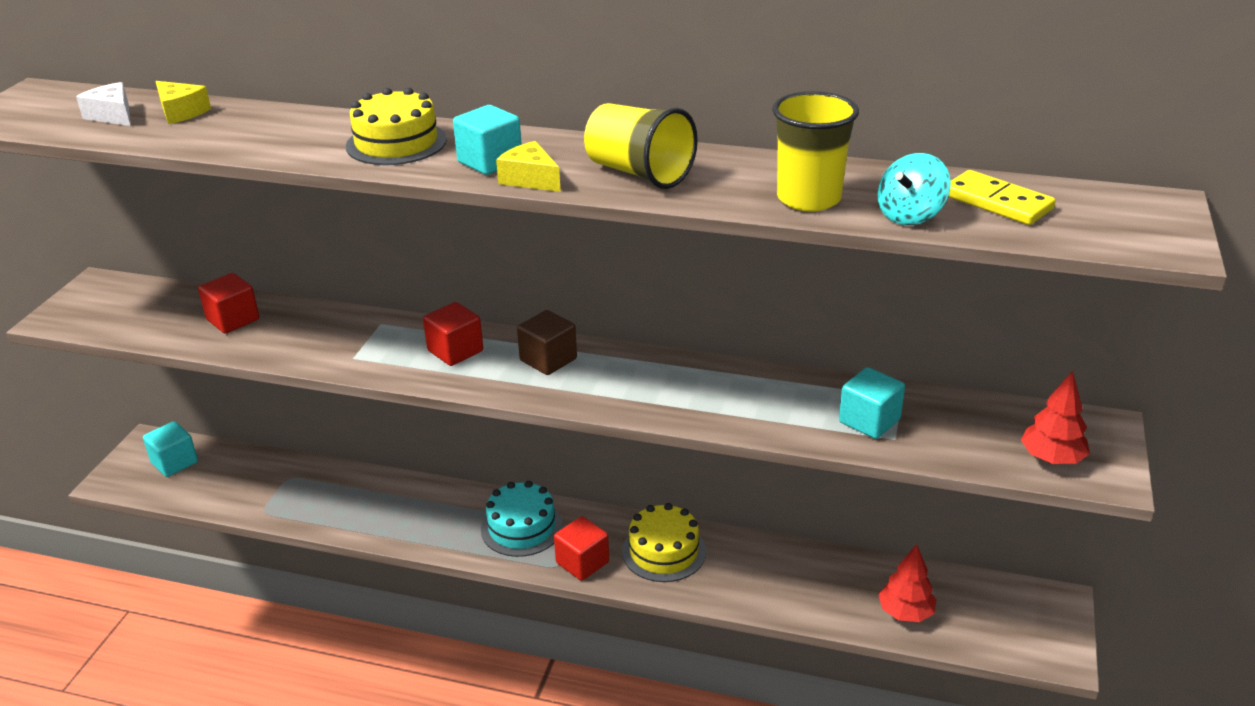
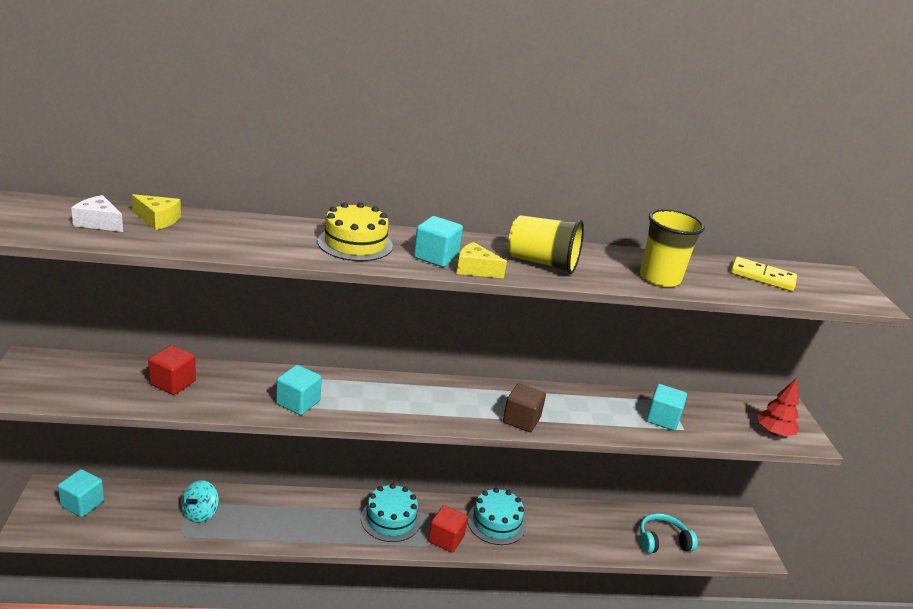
camera: 25 degrees left, 5 degrees down
red cube [423,302,483,366] -> none
brown cube [517,310,577,375] -> brown cube moved to [503,383,546,432]
yellow cake [622,503,706,582] -> turquoise cake [467,488,526,545]
turquoise spinning top [877,153,951,225] -> turquoise spinning top moved to [181,480,219,523]
red tree [878,544,937,622] -> turquoise headphones [640,513,698,553]
none -> turquoise cube [276,365,322,415]

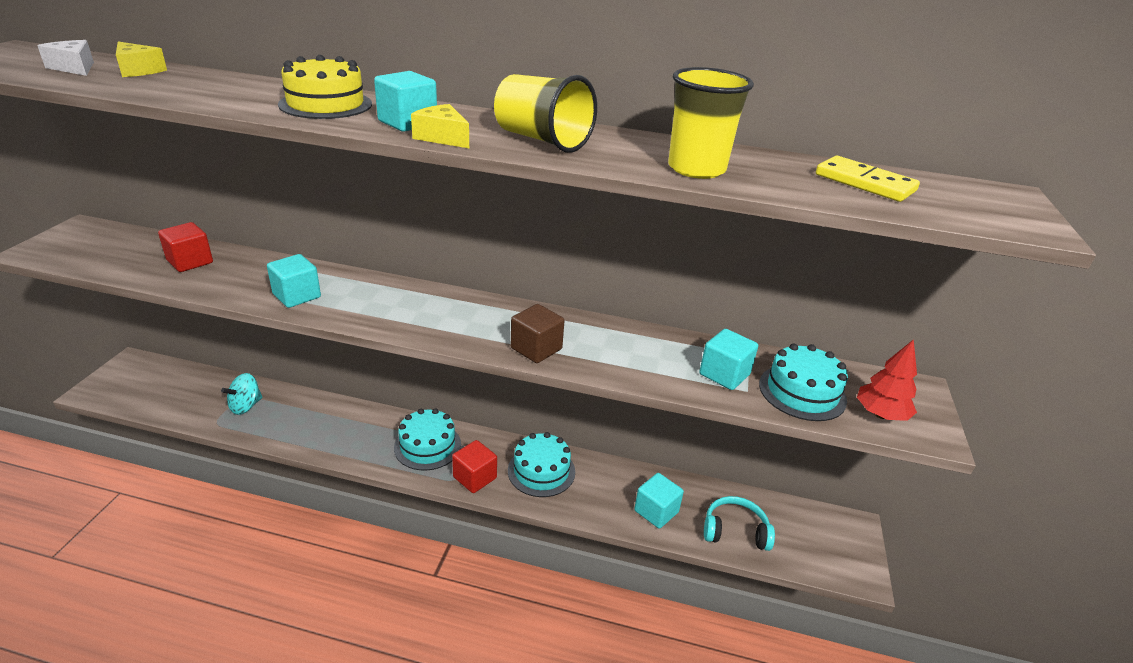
camera: 20 degrees right, 5 degrees up
turquoise cube [58,469,104,517] -> turquoise cube moved to [634,473,684,529]
none -> turquoise cake [759,344,848,421]

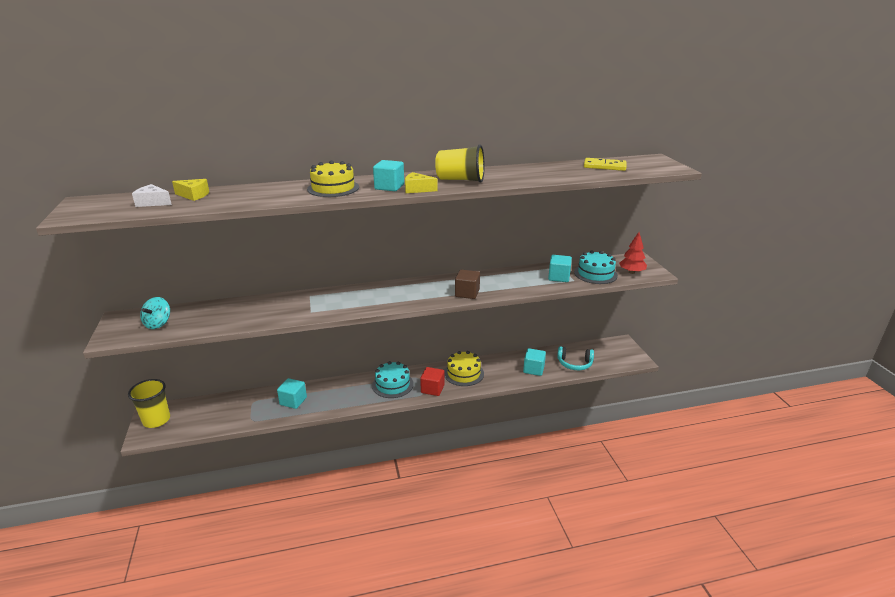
camera: 25 degrees left, 5 degrees down
red cube [158,222,213,272] -> none
turquoise spinning top [221,373,263,415] -> turquoise spinning top moved to [140,297,170,329]
turquoise cube [267,254,321,308] -> turquoise cube moved to [277,378,307,409]
turquoise cake [508,432,575,497] -> yellow cake [444,351,484,386]
yellow cup [668,67,754,179] -> yellow cup moved to [128,379,170,428]
turquoise headphones [704,496,775,551] -> turquoise headphones turned 150 degrees counterclockwise [557,346,594,370]

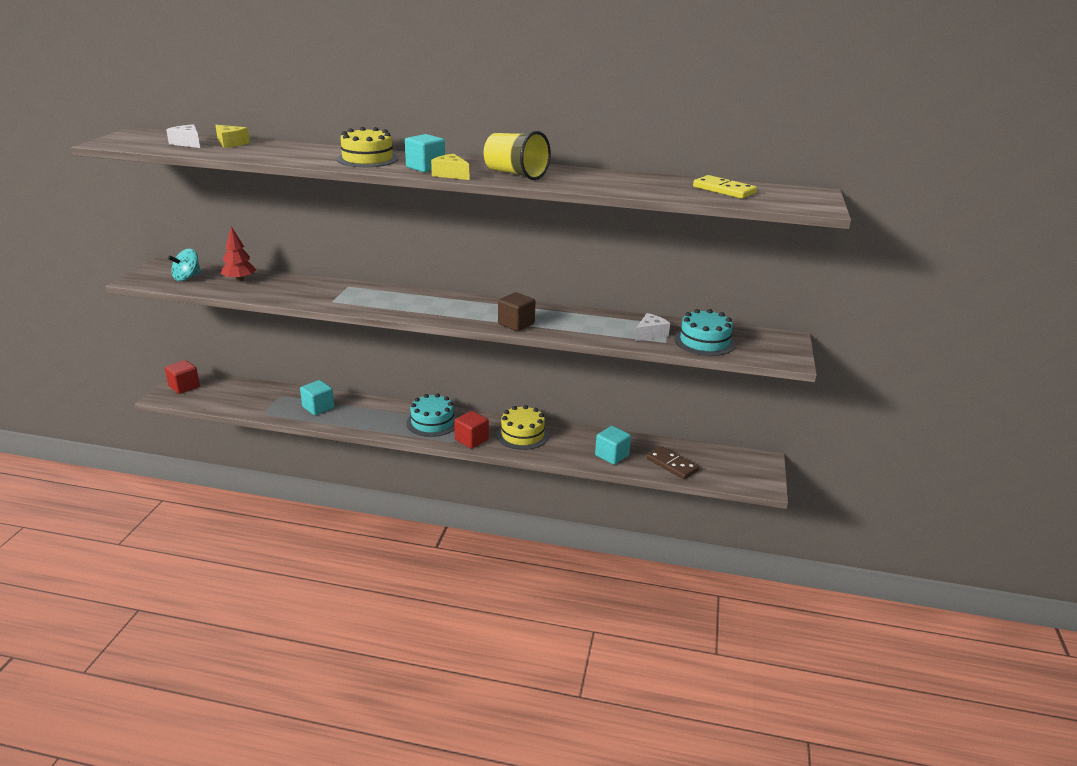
camera: 25 degrees right, 0 degrees up
yellow cup [128,379,170,428] -> red cube [165,360,200,394]
turquoise cube [548,255,572,282] -> white cheese [635,313,670,341]
turquoise headphones [557,346,594,370] -> brown domino [647,446,699,480]
red tree [619,232,647,274] -> red tree moved to [221,226,256,282]

